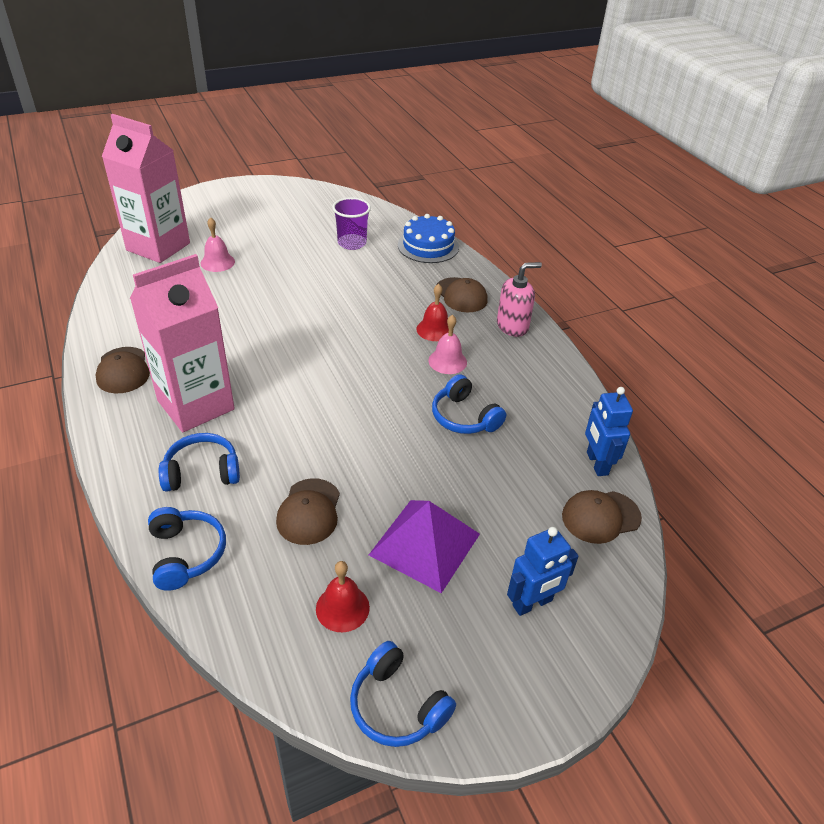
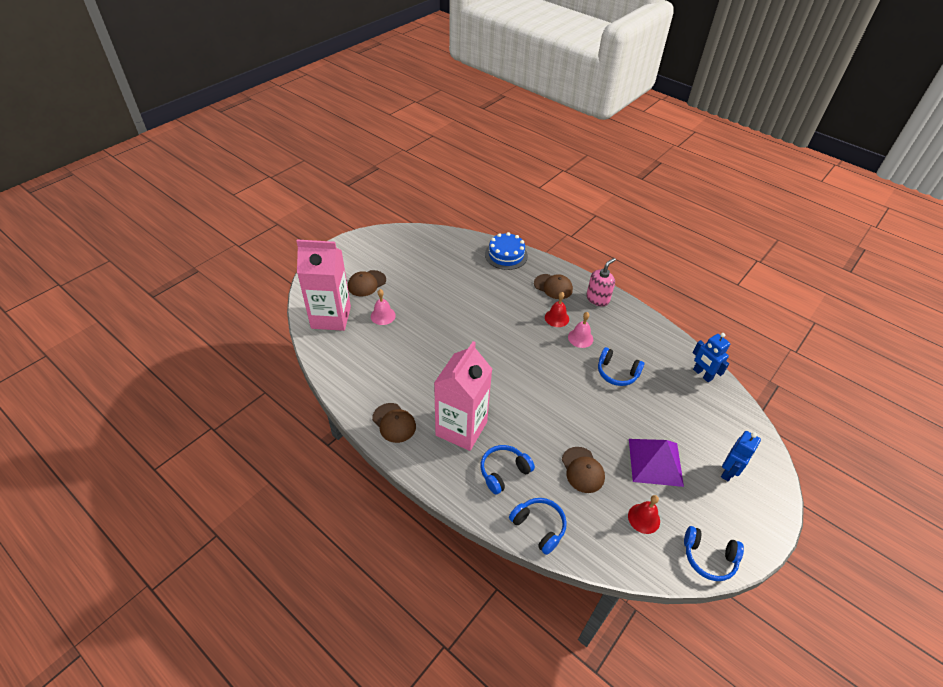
camera: 25 degrees left, 5 degrees up
purple cup [332,197,371,250] -> none
brown cap [562,490,642,544] -> brown cap moved to [348,270,386,297]

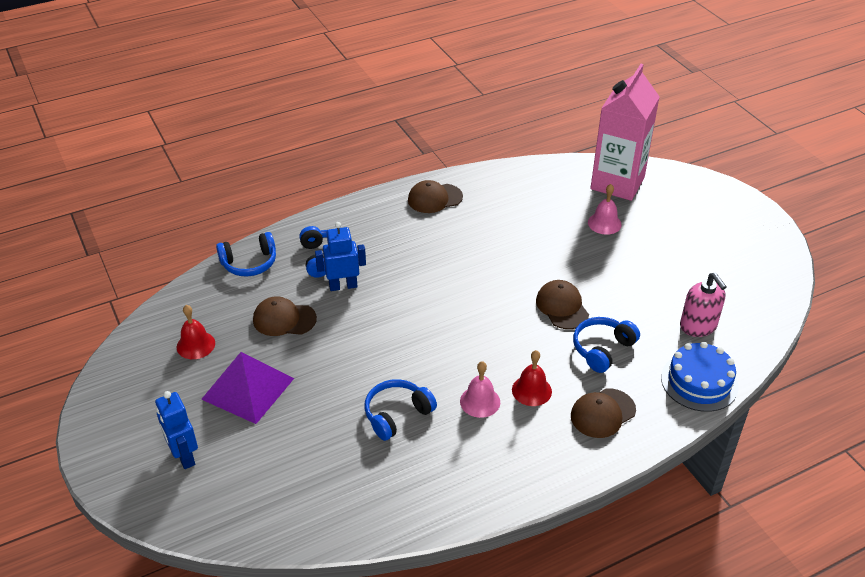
camera: 115 degrees right, 5 degrees down
brown cap [348,270,386,297] -> brown cap moved to [536,280,589,329]
pink carton [434,341,492,451] -> none
pink soap dispenser [586,258,616,306] -> pink soap dispenser moved to [680,273,726,337]
blue headphones [684,526,744,581] -> blue headphones moved to [573,317,640,373]
blue robot [693,333,730,382] -> blue robot moved to [315,222,366,291]

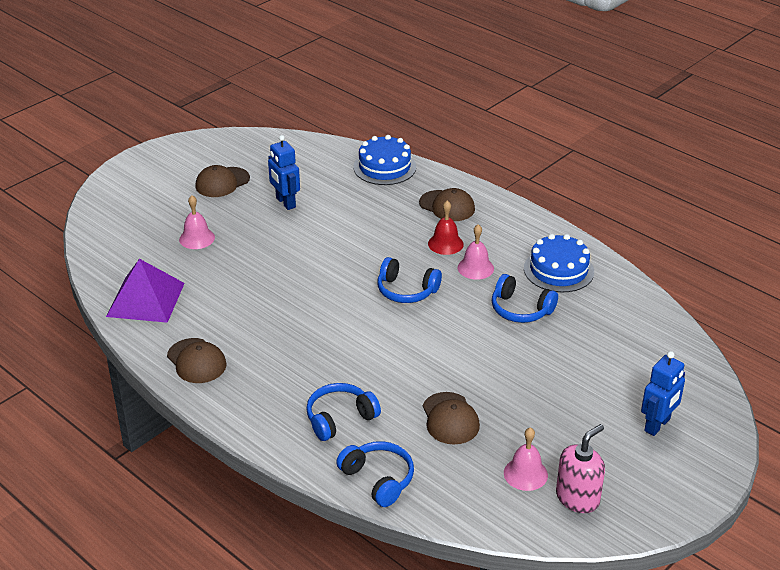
camera: 110 degrees left, 5 degrees down
red bell [177,305,215,359] -> pink bell [504,427,548,491]
purple pyramid [201,352,294,424] -> purple pyramid moved to [106,259,185,323]
blue robot [315,222,366,291] -> blue robot moved to [268,135,300,210]
brown cap [536,280,589,329] -> brown cap moved to [195,165,250,197]
blue headphones [573,317,640,373] -> blue headphones moved to [378,257,442,303]
pink carton [590,64,660,201] -> none
pink soap dispenser [680,273,726,337] -> pink soap dispenser moved to [556,424,605,513]
none -> blue cake [524,234,594,292]

